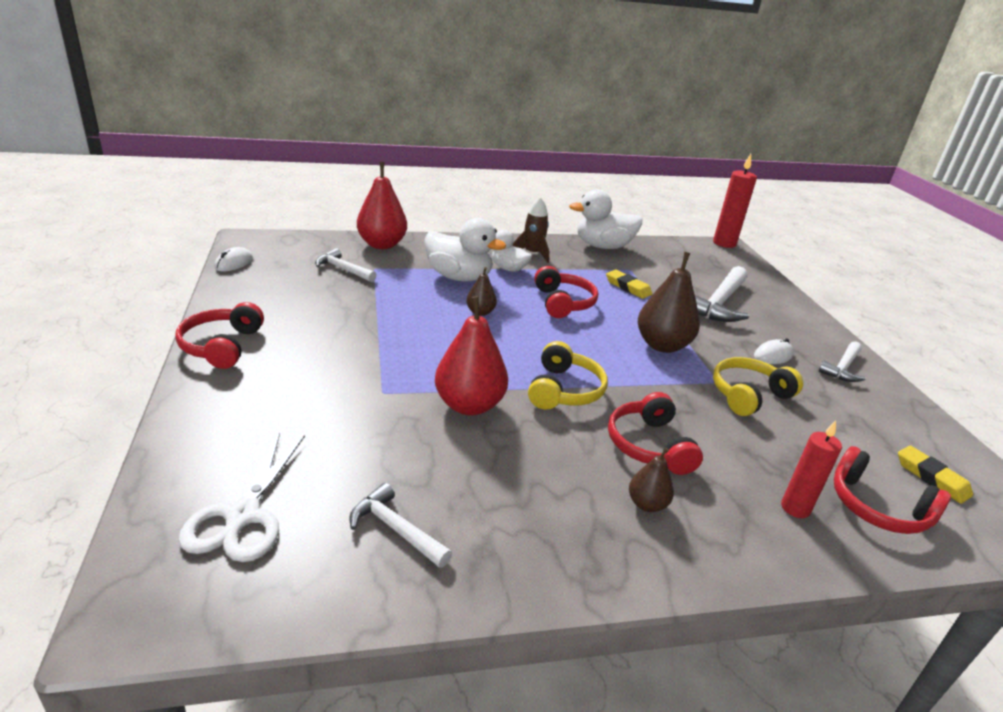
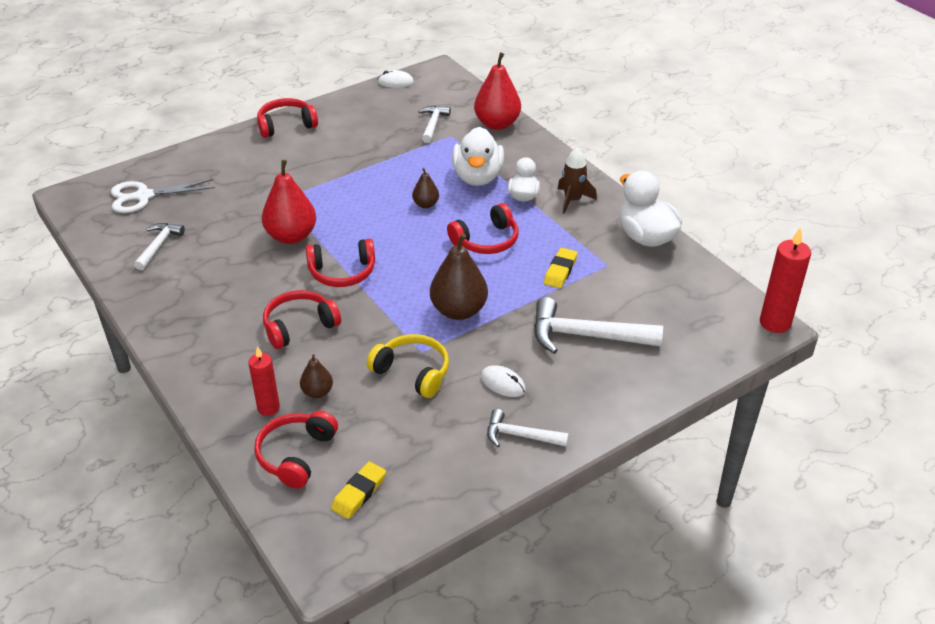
camera: 70 degrees right, 10 degrees up
yellow headphones [528,341,608,410] -> red headphones [306,239,375,287]
brown pear [629,448,674,512] -> brown pear moved to [300,354,333,398]

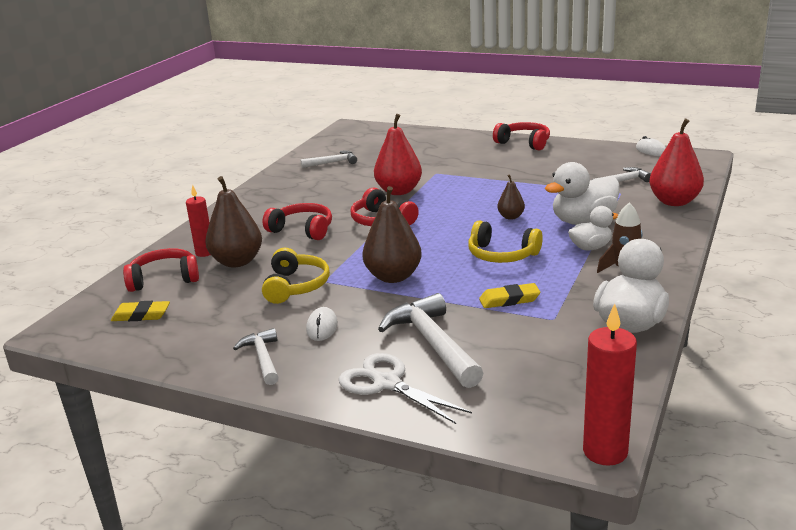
camera: 60 degrees right, 15 degrees down
white scissors [111,179,215,213] -> white scissors moved to [339,353,472,424]
brown pear [300,354,333,398] -> brown pear [205,176,262,267], size x1.91
red headphones [447,203,519,254] -> yellow headphones [468,221,543,263]

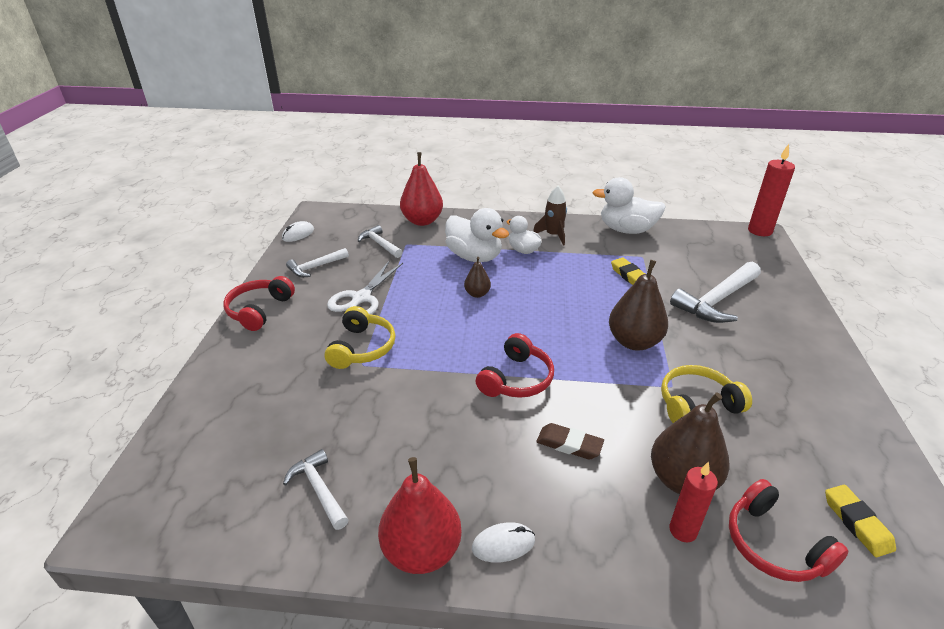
camera: 110 degrees left, 10 degrees up
white hammer [233,328,279,385] -> white hammer moved to [286,248,349,277]
red headphones [262,203,332,240] -> brown eraser [536,423,604,460]
white mouse [306,307,338,341] -> white mouse moved to [472,522,535,563]
white scissors [339,353,472,424] -> white scissors moved to [327,260,403,315]
red pear [374,114,422,195] -> red pear moved to [378,457,462,574]
yellow headphones [468,221,543,263] -> yellow headphones moved to [324,306,396,369]

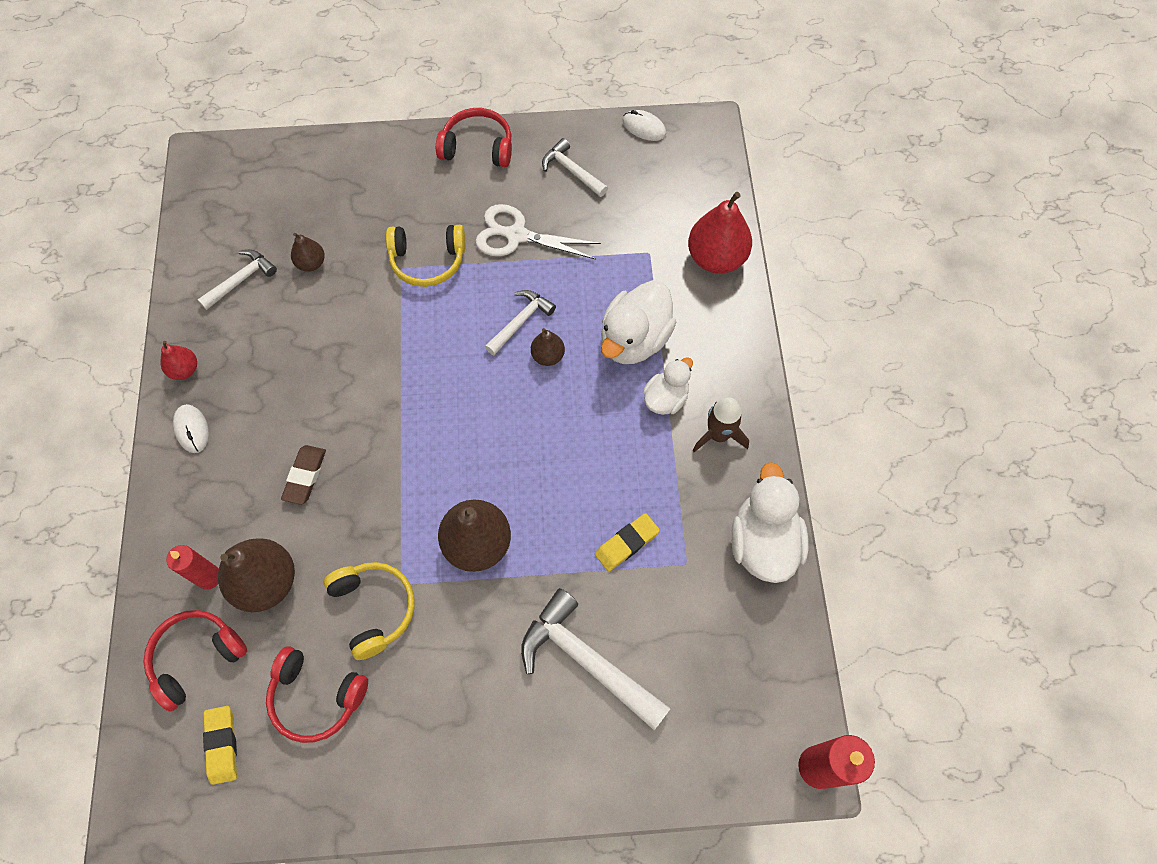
camera: 80 degrees right, 30 degrees up
white hammer [358,225,403,258] -> white hammer moved to [485,290,556,355]
red pear [378,457,462,574] -> red pear [161,341,197,380], size x0.52
red headphones [476,333,554,398] -> red headphones moved to [266,646,368,743]
yellow eraser [825,485,896,557] -> yellow eraser turned 75 degrees counterclockwise [203,706,237,785]
none -> brown pear [291,233,325,272]

